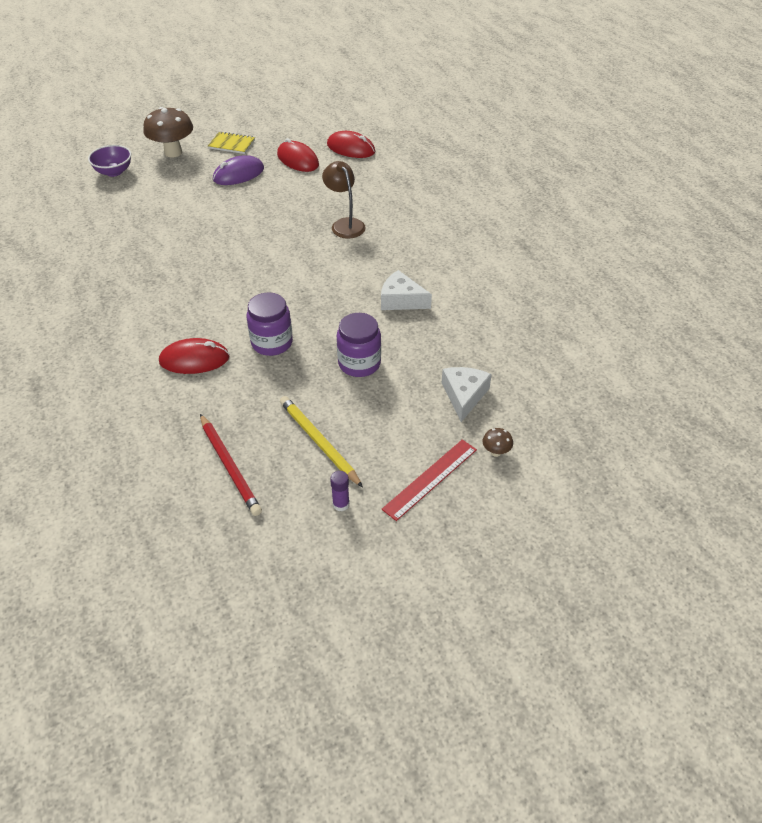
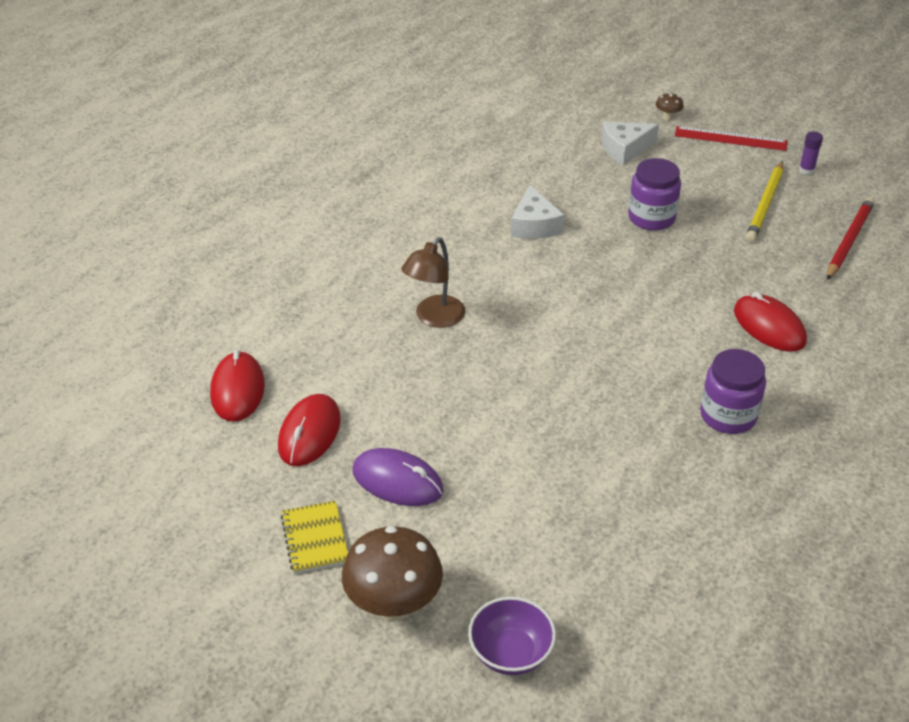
camera: 120 degrees left, 5 degrees down
purple jar [247,292,293,356] -> purple jar moved to [700,349,766,434]

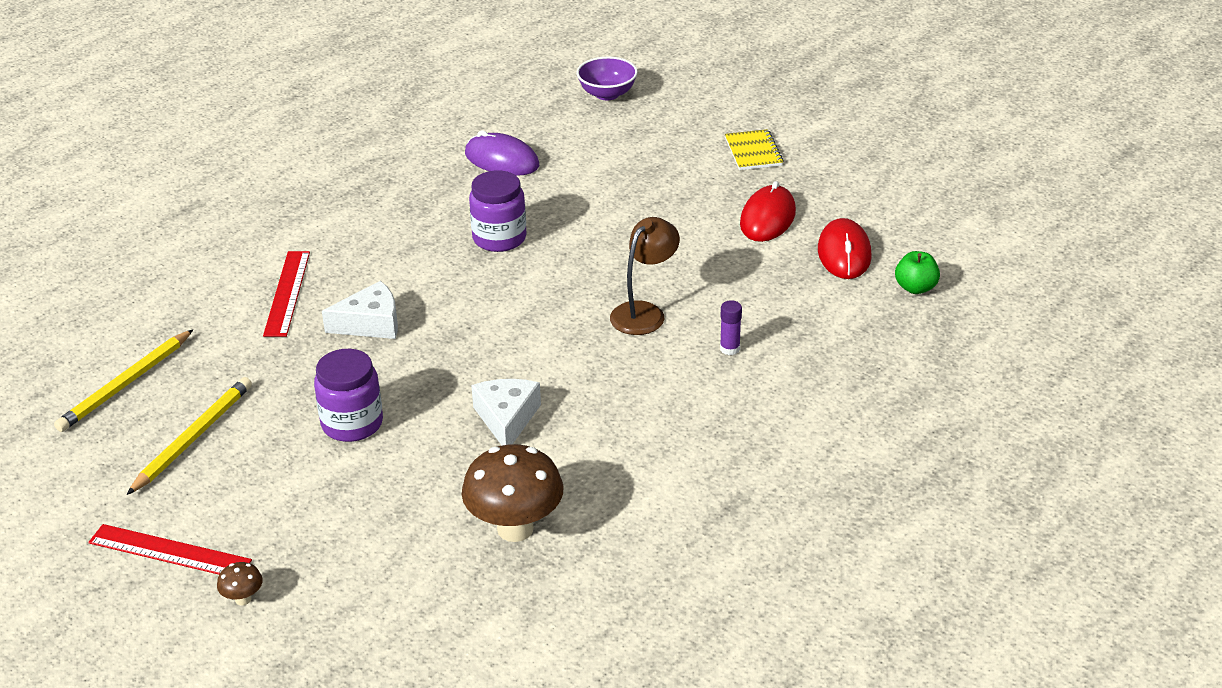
camera: 175 degrees left, 5 degrees down
brown mushroom [342,526,443,621] -> brown mushroom moved to [462,444,564,542]
purple mouse [352,448,444,506] -> purple mouse moved to [465,130,539,176]
white cheese [601,122,659,165] -> white cheese moved to [322,281,398,339]
purple jar [700,349,766,434] -> purple jar moved to [469,170,527,252]
red mouse [734,292,807,351] -> red ruler [263,251,310,337]
purple glue stick [799,131,823,175] -> purple glue stick moved to [720,300,742,355]
red pencil [827,197,875,280] -> yellow pencil [54,329,193,432]
none -> green apple [895,251,940,294]

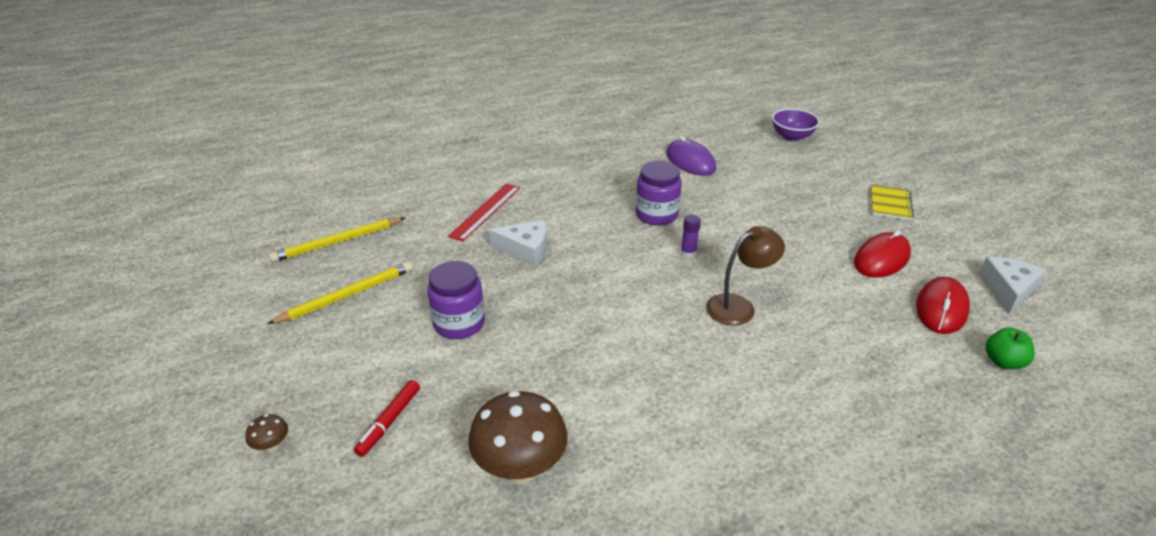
camera: 25 degrees right, 0 degrees up
red ruler [88,524,252,575] -> none
white cheese [471,379,541,445] -> white cheese moved to [979,257,1046,314]
purple glue stick [720,300,742,355] -> purple glue stick moved to [681,215,701,258]
none -> red marker [354,380,420,457]

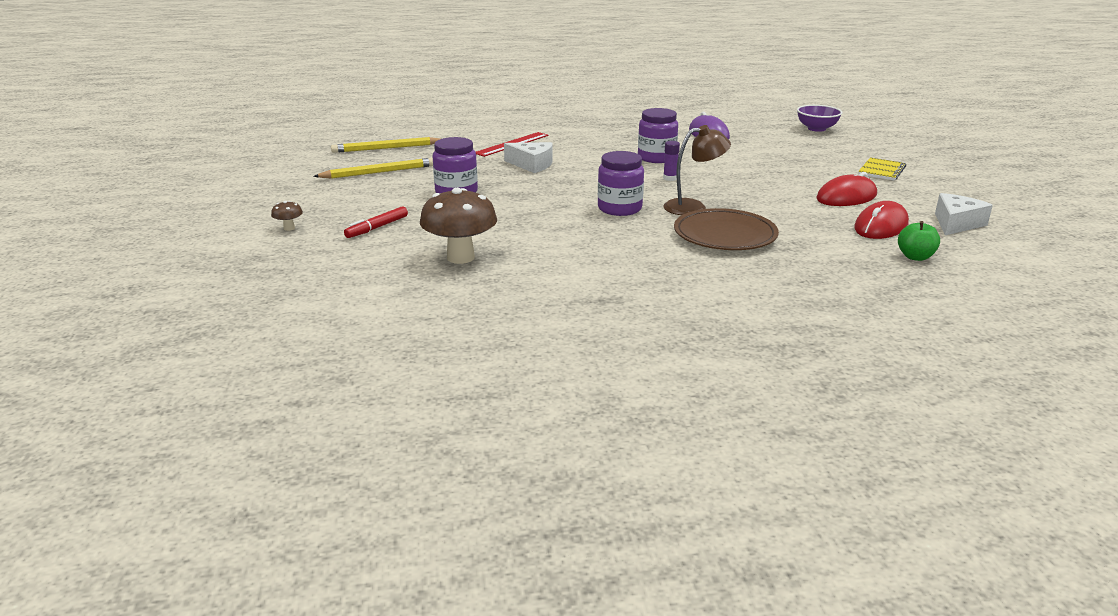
camera: 15 degrees right, 10 degrees down
none -> purple jar [598,151,644,216]
none -> brown plate [674,208,779,250]

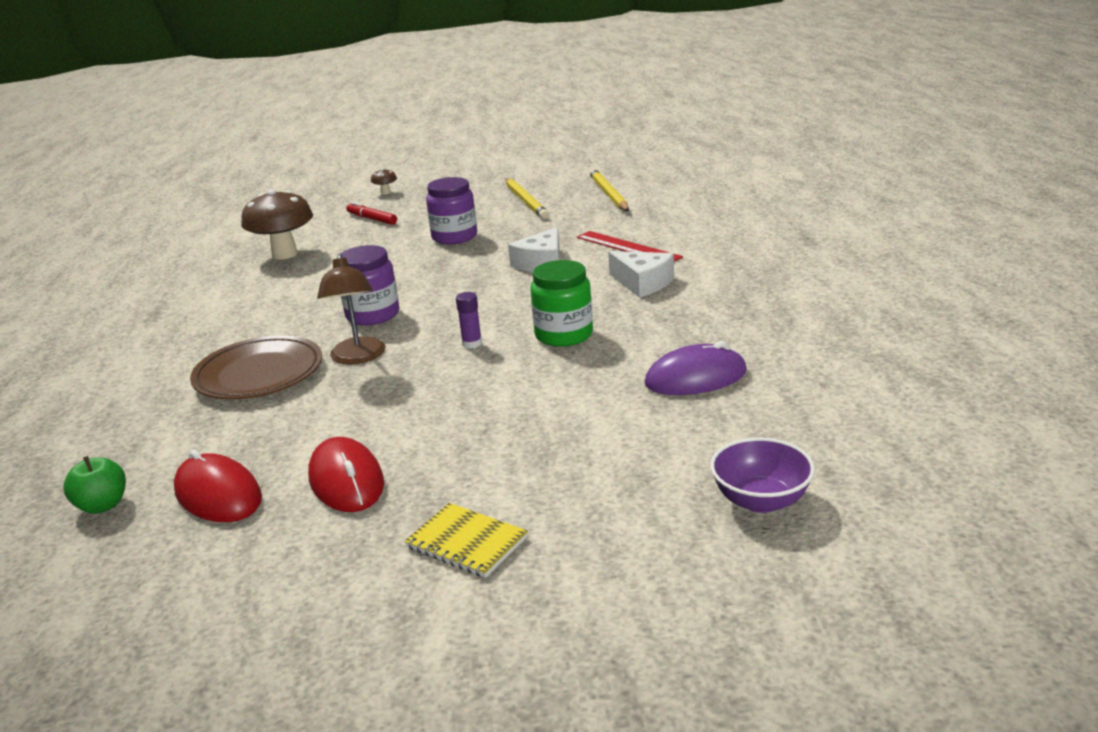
camera: 95 degrees right, 0 degrees up
purple jar [638,108,678,163] -> green jar [531,260,593,347]
white cheese [935,193,993,235] -> white cheese moved to [608,251,674,298]

